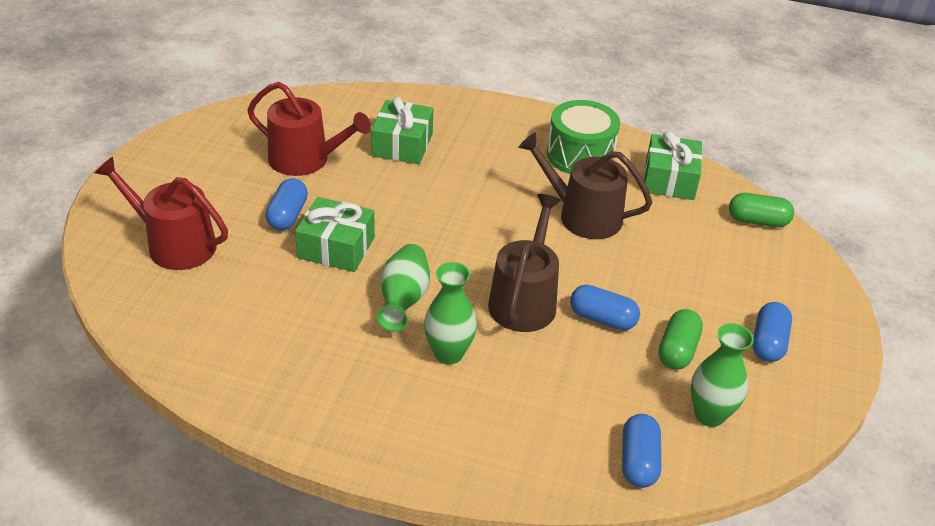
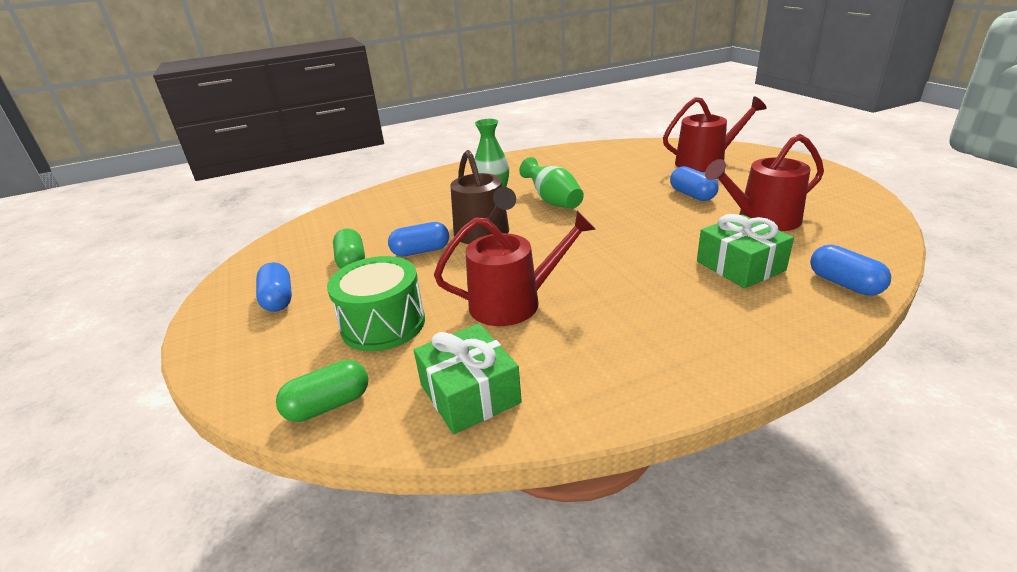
camera: 145 degrees right, 10 degrees down
green gift [295,197,375,272] -> none
brown watering can [518,132,652,239] -> red watering can [434,211,596,326]
green drum [547,100,620,174] -> green drum moved to [327,256,425,351]
blue capsule [622,414,661,488] -> blue capsule moved to [810,245,891,296]
green vase [691,323,754,427] -> none

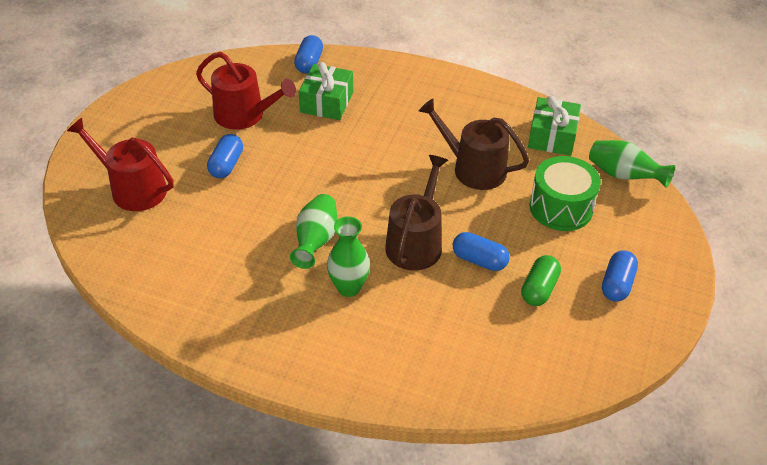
camera: 140 degrees left, 15 degrees up
green capsule [276,360,368,422] -> green vase [589,140,675,188]
red watering can [434,211,596,326] -> brown watering can [419,99,529,190]

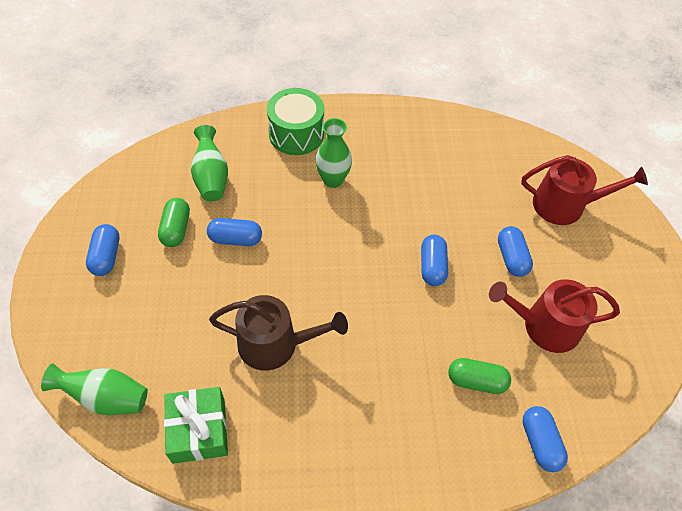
camera: 155 degrees right, 10 degrees up
green vase [290,194,337,269] -> green vase moved to [191,125,228,201]
green gift [299,62,353,120] -> green capsule [448,358,511,394]
brown watering can [385,155,448,271] -> none
green drum [529,156,601,231] -> green drum moved to [267,88,324,155]
none -> blue capsule [421,235,448,286]

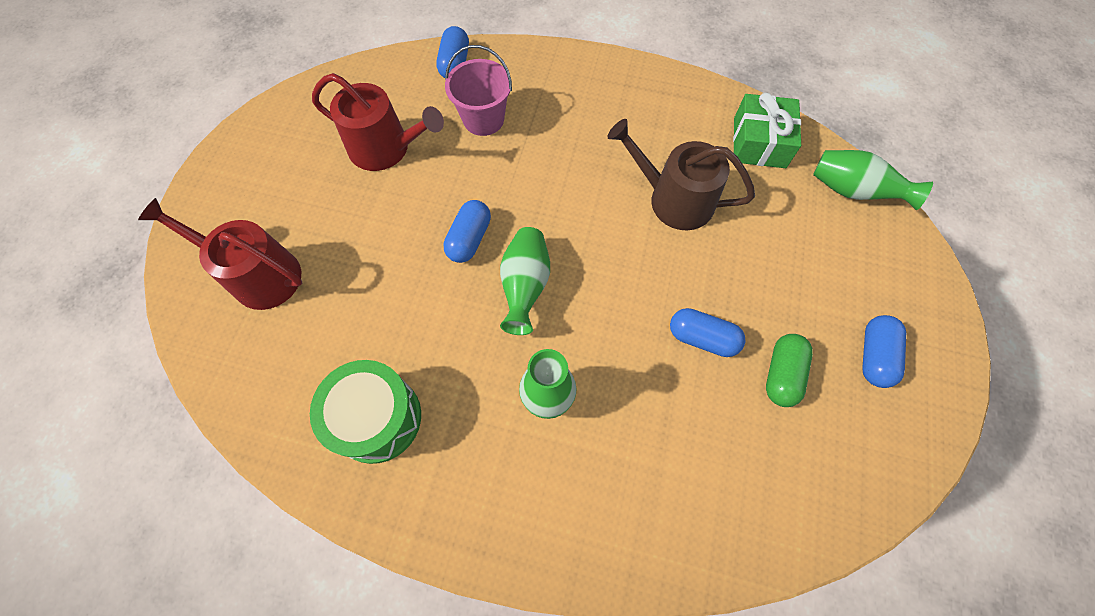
camera: 160 degrees left, 10 degrees up
green vase [191,125,228,201] -> green vase moved to [500,227,550,335]
green drum [267,88,324,155] -> green drum moved to [310,360,421,464]
green capsule [448,358,511,394] -> pink bucket [445,45,512,136]
blue capsule [498,226,533,277] -> none

